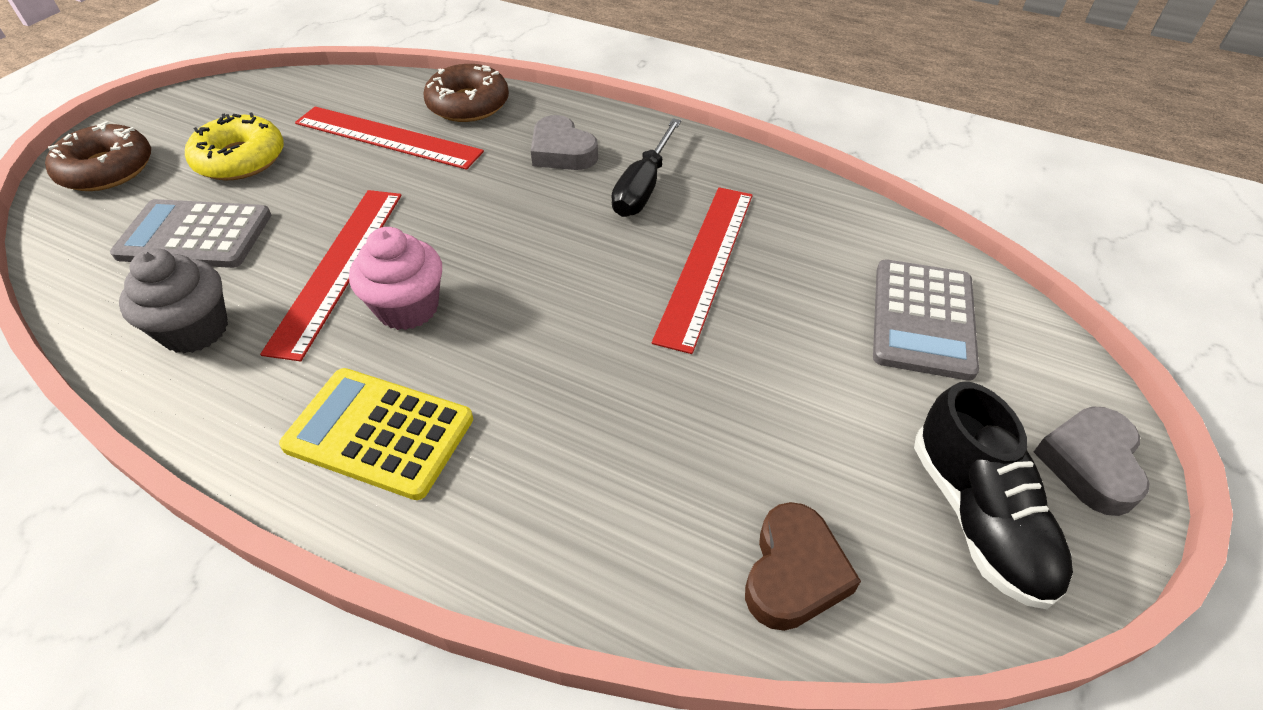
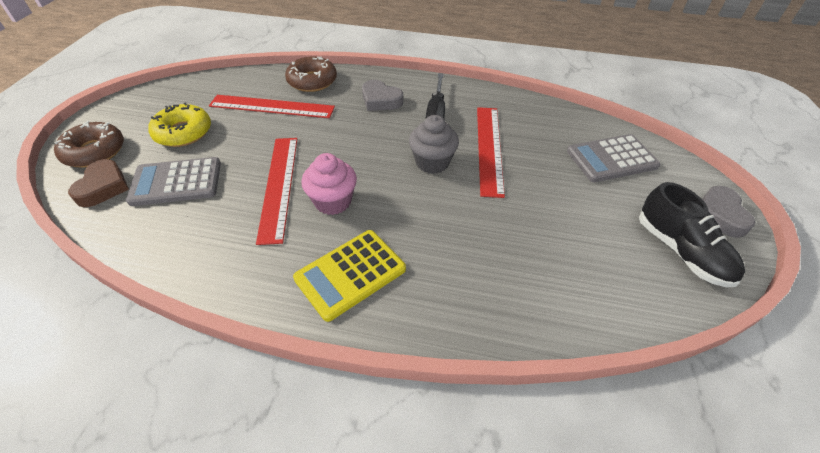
camera: 15 degrees left, 0 degrees up
grey cupcake [119,248,228,353] -> grey cupcake moved to [409,115,459,174]
yellow calculator [279,368,473,500] -> yellow calculator turned 45 degrees counterclockwise [293,230,406,322]
brown heart [745,502,861,631] -> brown heart moved to [68,159,129,207]
grey calculator [873,260,979,381] -> grey calculator turned 75 degrees clockwise [567,134,660,182]

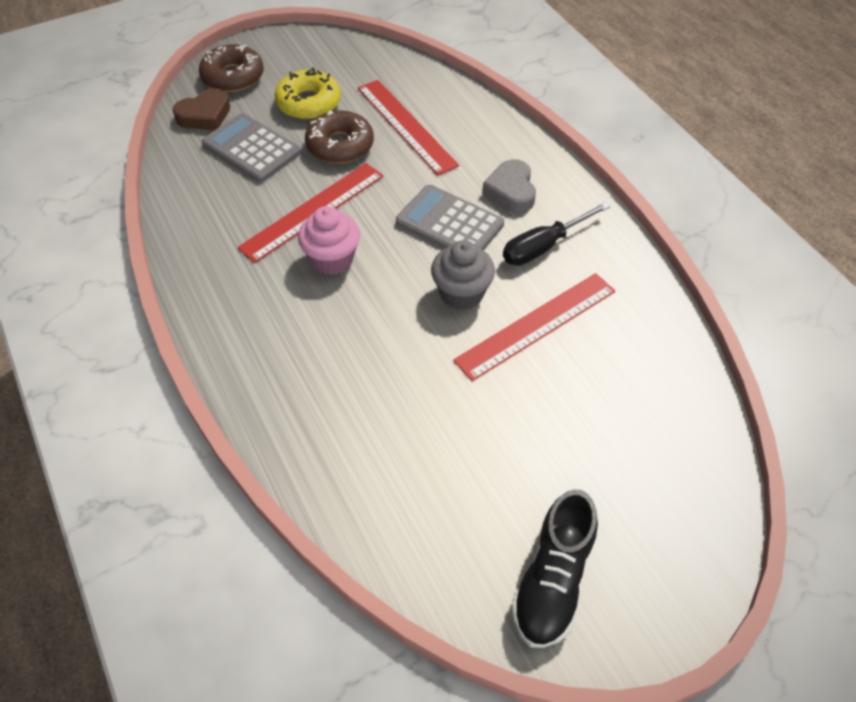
camera: 50 degrees right, 5 degrees up
brown donut [285,57,337,92] -> brown donut moved to [305,110,374,164]
yellow calculator [293,230,406,322] -> none
grey calculator [567,134,660,182] -> grey calculator moved to [396,185,504,250]
grey heart [702,186,755,238] -> none

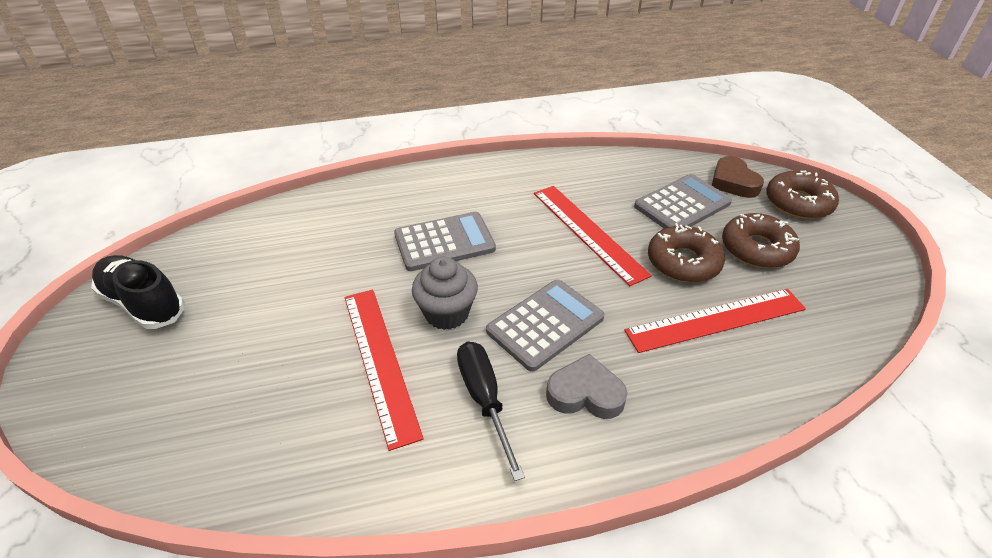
camera: 105 degrees right, 10 degrees down
yellow donut [275,67,341,119] -> brown donut [722,213,800,268]
pink cupcake [298,206,360,275] -> none
none -> grey calculator [394,212,496,271]

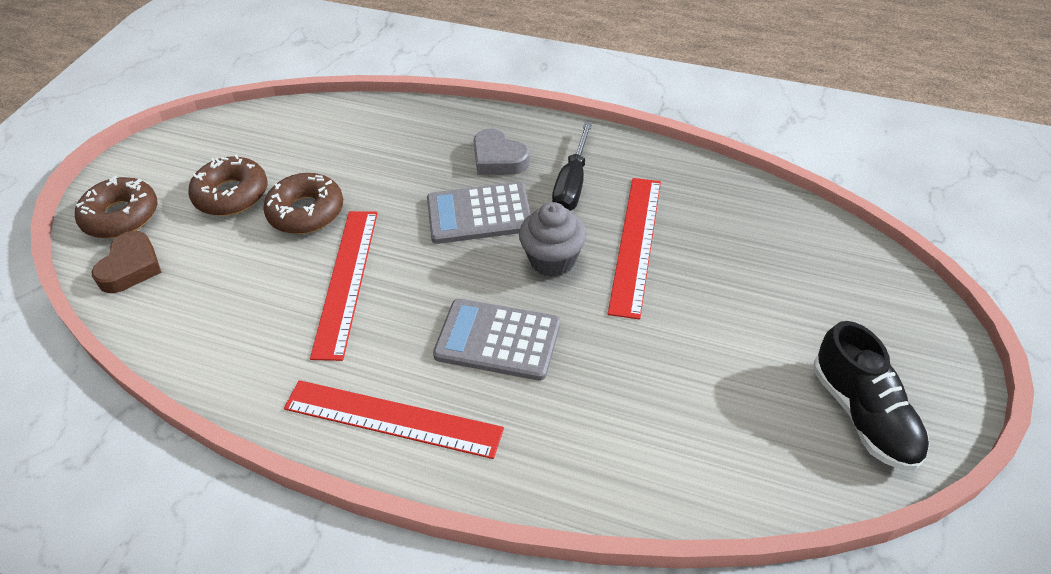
camera: 145 degrees left, 5 degrees up
red ruler [624,289,806,353] -> red ruler moved to [284,380,504,459]
grey calculator [634,174,732,229] -> none

